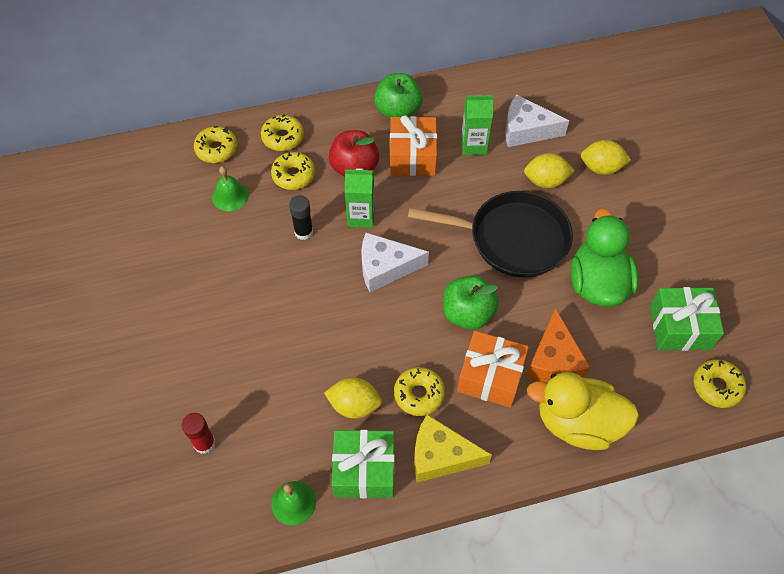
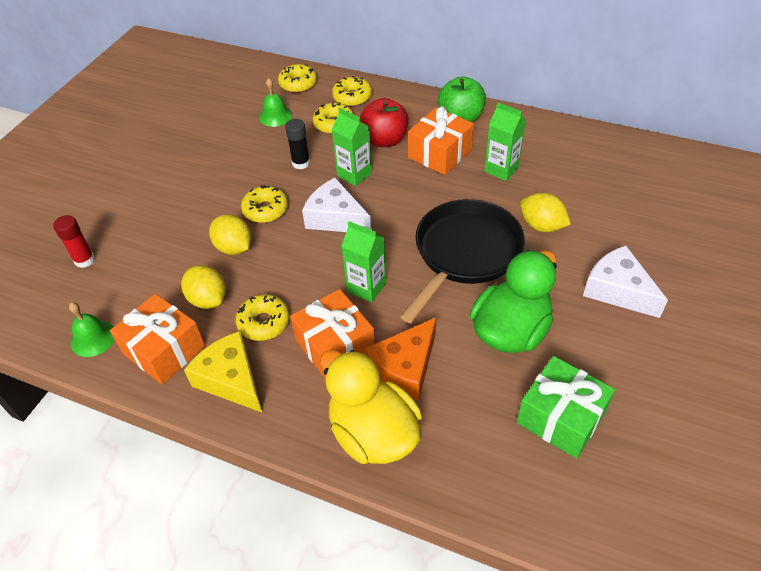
camera: 40 degrees right, 10 degrees down
green gift [332,430,395,498] -> orange gift [110,294,205,385]
black pan [408,191,573,278] -> black pan turned 105 degrees counterclockwise [400,199,525,323]
green apple [443,275,499,330] -> green carton [341,221,386,303]
white cheese [505,94,569,147] -> white cheese moved to [583,245,668,318]
yellow lemon [581,140,631,175] -> yellow lemon moved to [209,214,251,255]
yellow donut [693,359,746,408] -> yellow donut moved to [241,185,288,223]

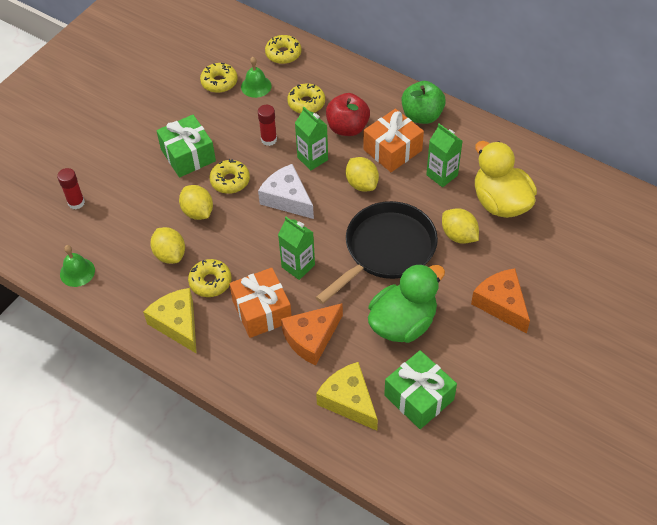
camera: 10 degrees right, 5 degrees up
orange gift [110,294,205,385] -> none
black glue stick [285,119,310,169] -> red glue stick [258,105,277,146]
yellow duck [320,350,422,464] -> yellow duck moved to [475,141,537,218]
yellow donut [332,76,372,106] -> yellow donut moved to [200,63,238,93]
white cheese [583,245,668,318] -> orange cheese [471,268,530,334]
none -> green gift [156,115,216,177]
none -> yellow cheese [316,362,378,431]
none -> yellow lemon [346,157,379,192]

